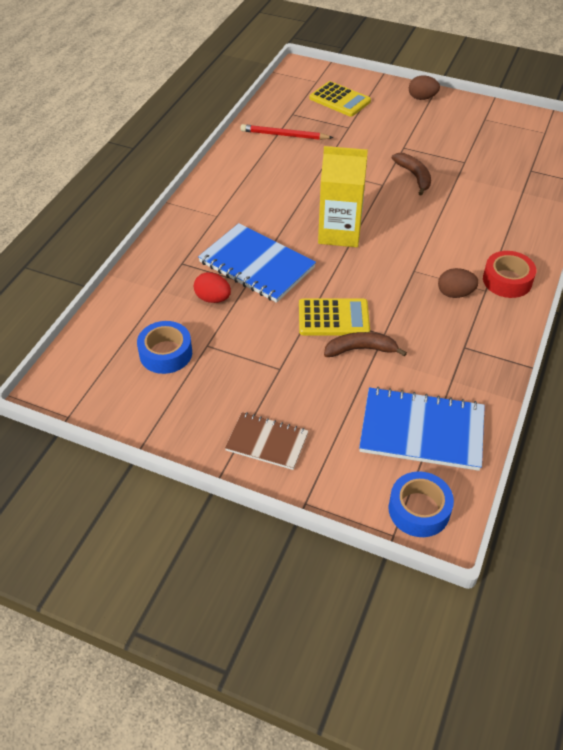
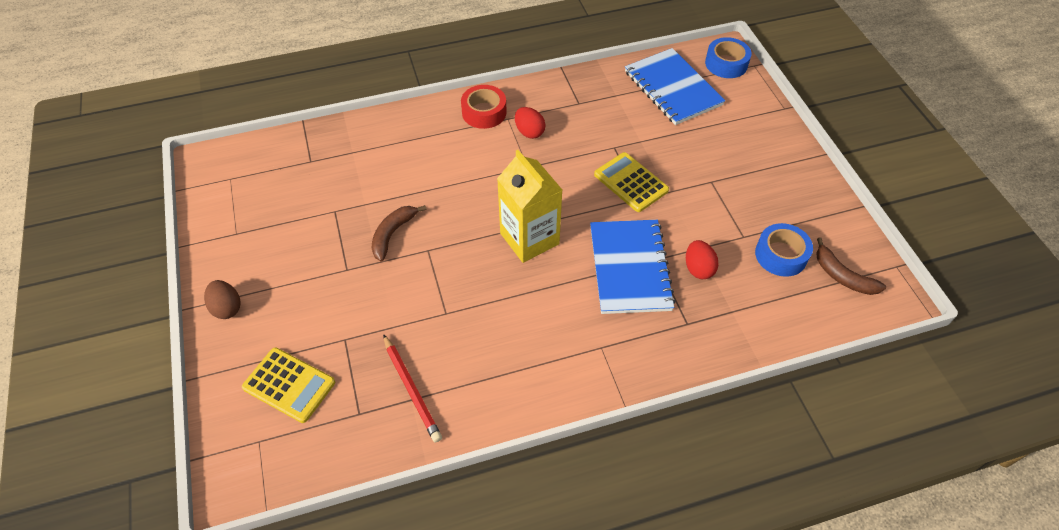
camera: 130 degrees left, 5 degrees up
brown notebook [225,412,309,470] -> none
yellow calculator [309,81,371,117] -> yellow calculator turned 120 degrees clockwise [242,347,335,423]
brown banana [324,332,407,357] -> brown banana moved to [816,238,886,295]
brown egg [438,268,479,298] -> red egg [515,107,545,139]

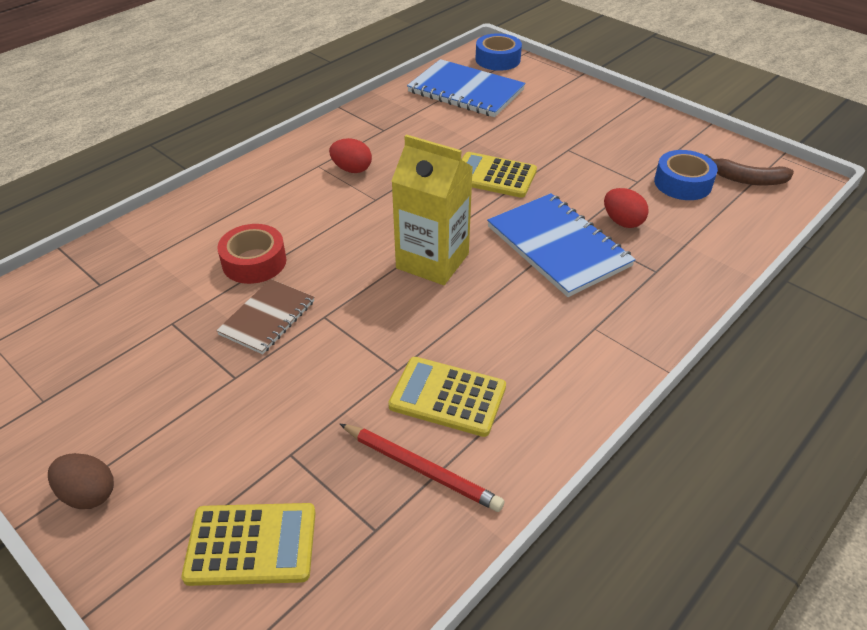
camera: 30 degrees left, 10 degrees down
brown banana [372,205,427,262] -> brown notebook [216,279,314,354]
red tape [461,85,507,129] -> red tape moved to [217,224,286,284]
none -> yellow calculator [388,357,506,437]

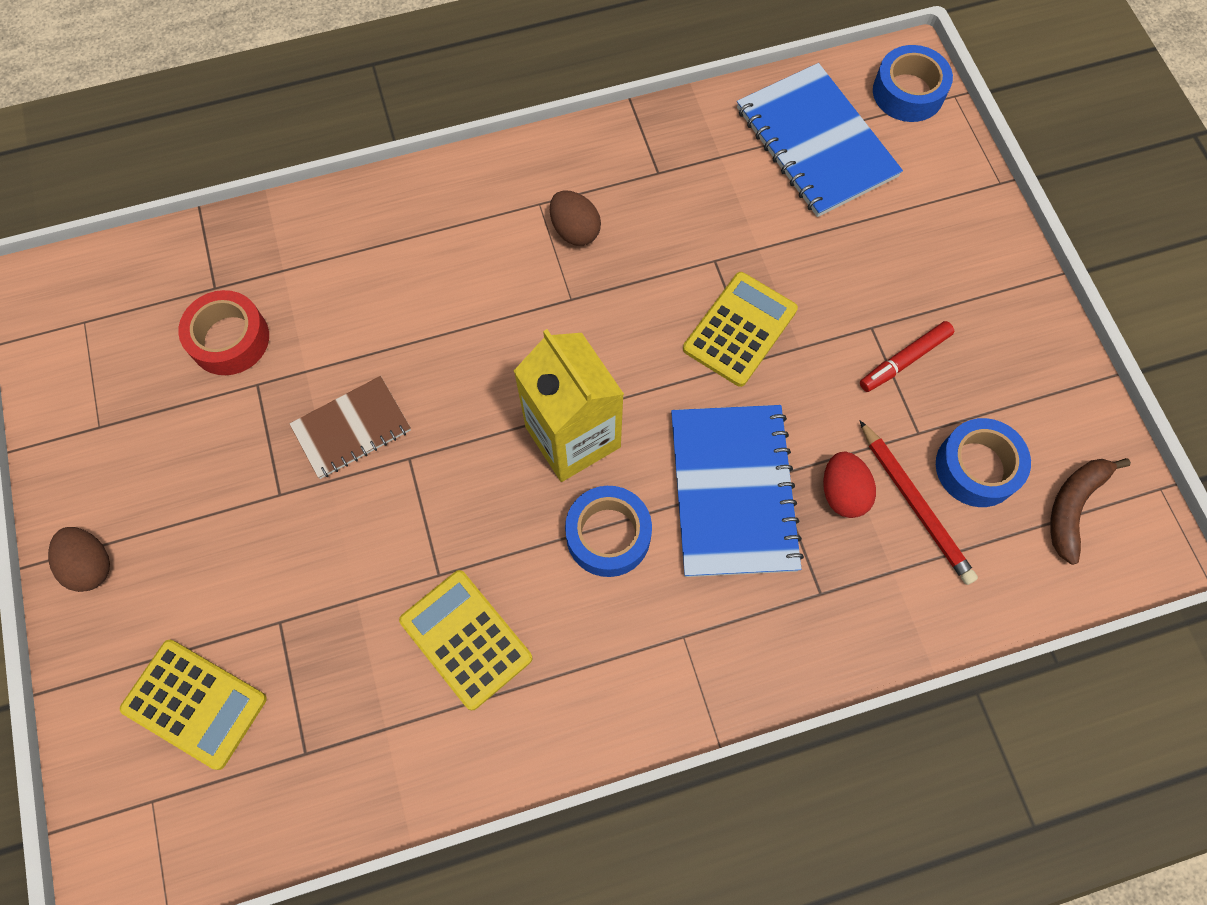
camera: 30 degrees right, 25 degrees up
red tape [217,224,286,284] -> red tape moved to [178,290,269,375]
red egg [329,138,372,173] -> brown egg [550,190,601,246]
red pencil [340,424,504,512] -> red pencil moved to [859,420,978,585]
yellow calculator [461,152,537,198] -> yellow calculator turned 75 degrees clockwise [683,272,798,387]
brown banana [705,154,794,186] -> brown banana turned 75 degrees clockwise [1050,458,1131,565]
none -> blue tape [565,486,652,577]
none -> red marker [860,321,954,392]

